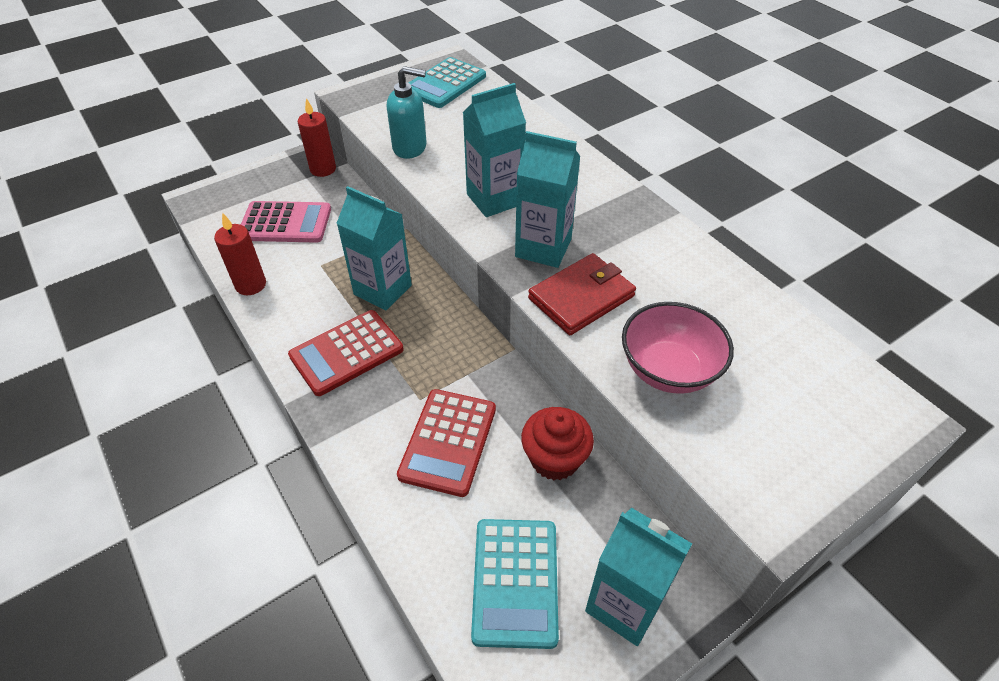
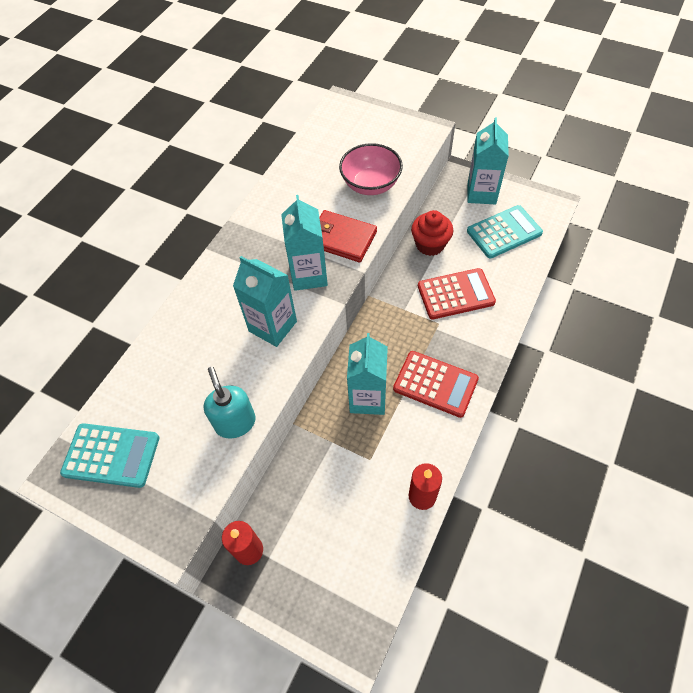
camera: 115 degrees left, 10 degrees up
pink calculator [241,201,331,243] -> none

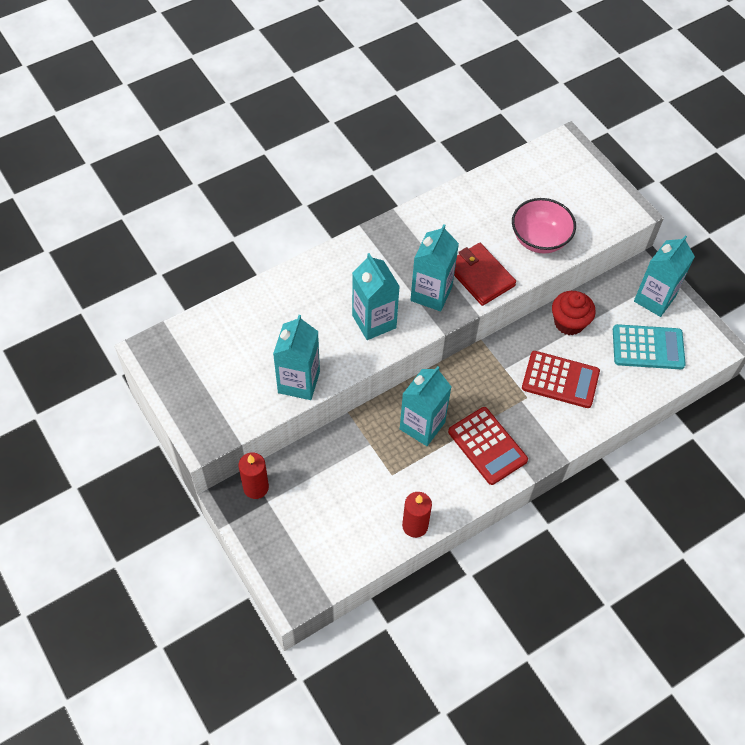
camera: 25 degrees right, 0 degrees up
turquoise calculator [60,423,159,488] -> none
turquoise soap dispenser [203,367,256,438] -> turquoise carton [273,315,320,400]

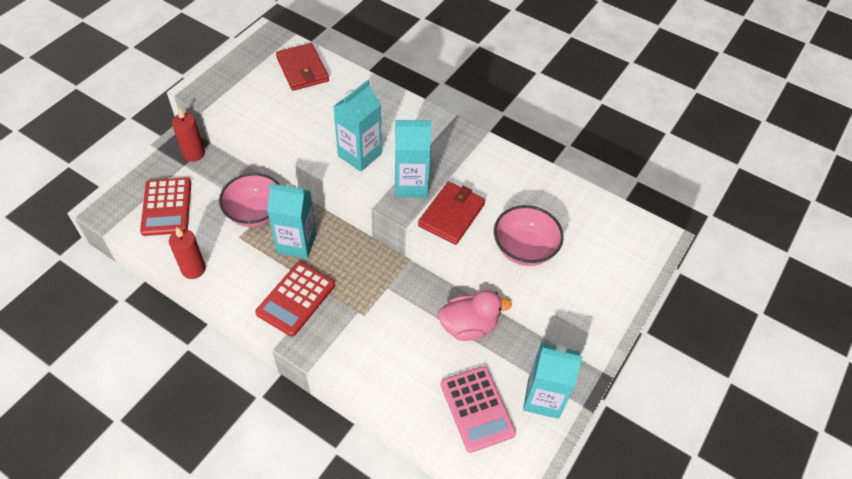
camera: 65 degrees right, 5 degrees down
turquoise carton [273,315,320,400] -> none
red calculator [522,351,600,408] -> red calculator moved to [140,177,191,236]
red cupcake [552,291,596,335] -> pink duck [438,290,512,341]
turquoise calculator [613,324,686,369] -> pink calculator [440,366,516,453]
none -> pink bowl [219,173,280,227]
none -> red wallet [276,43,329,91]

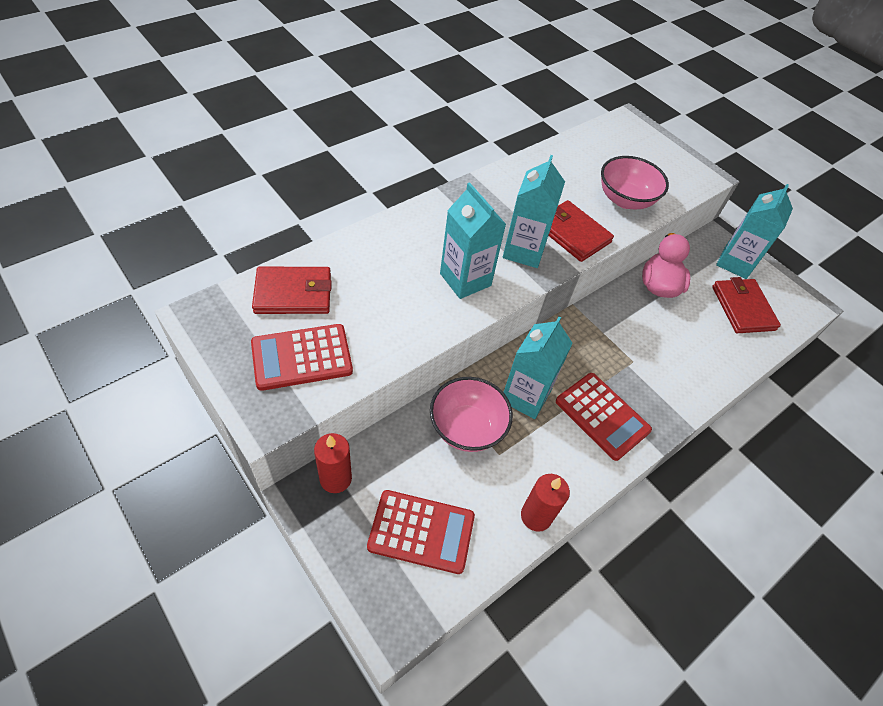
camera: 75 degrees left, 0 degrees up
pink calculator [440,366,516,453] -> red wallet [712,277,781,333]
none -> red calculator [251,324,353,391]

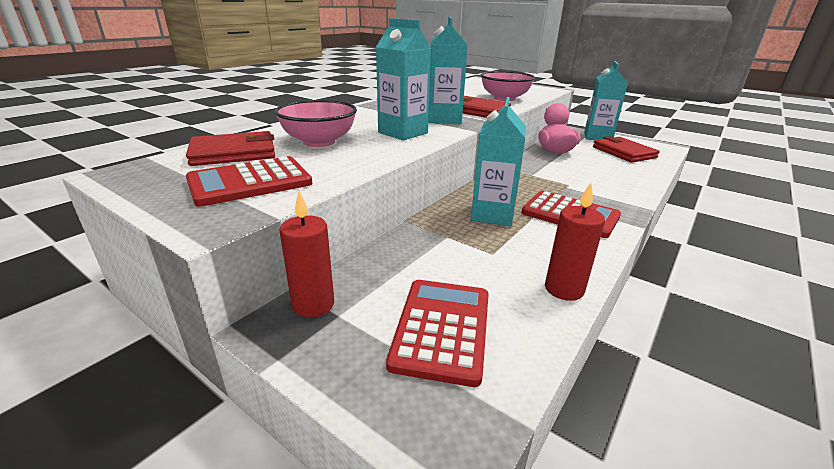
camera: 10 degrees left, 25 degrees down
red calculator [367,490,475,574] -> red calculator turned 75 degrees counterclockwise [386,280,489,387]
pink bowl [430,377,513,452] -> pink bowl moved to [274,100,357,147]

